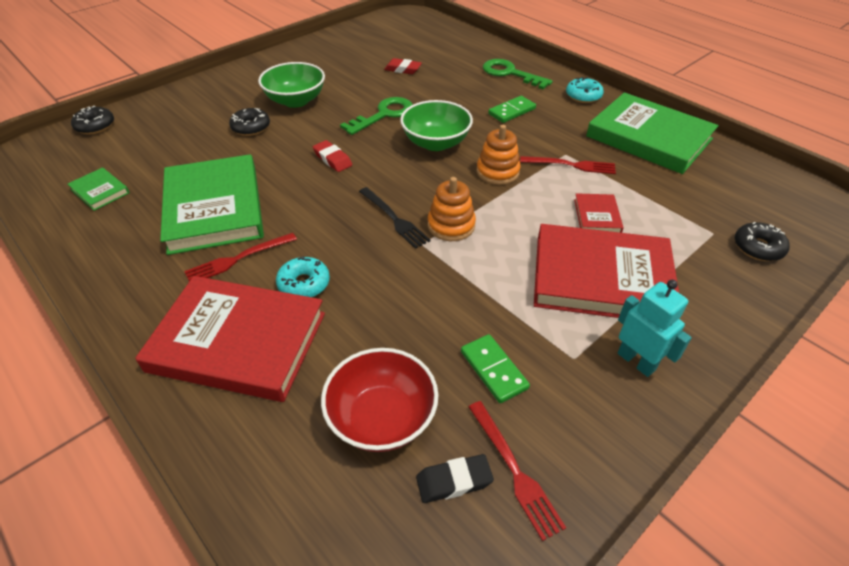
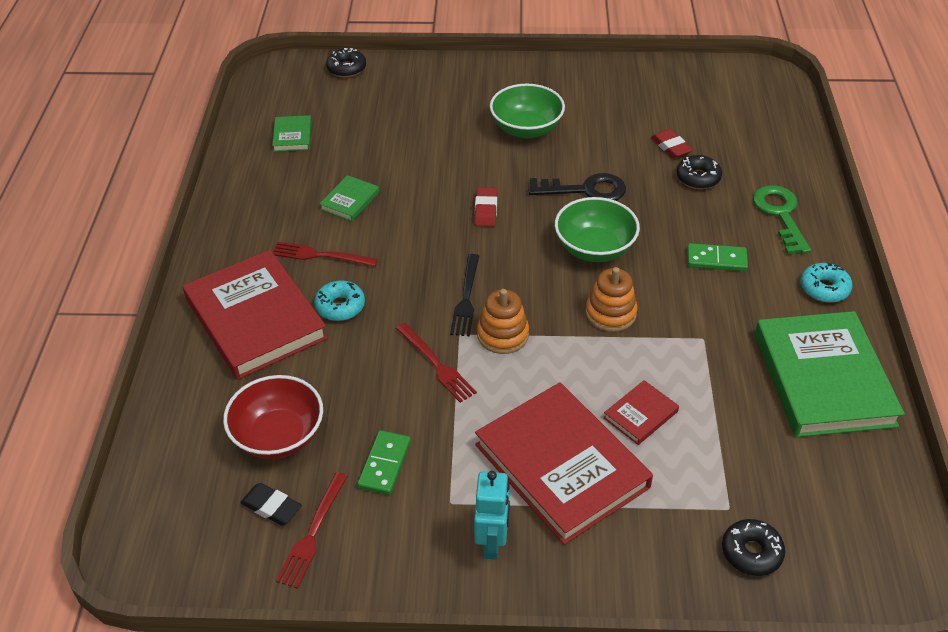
camera: 45 degrees right, 0 degrees up
green book [160,154,264,255] -> green book [320,175,379,221], size x0.44
black donut [229,108,270,136] -> black donut moved to [676,155,722,189]
green key [340,97,413,135] -> black key [528,173,626,201]
red fork [520,156,616,174] -> red fork moved to [396,323,477,403]

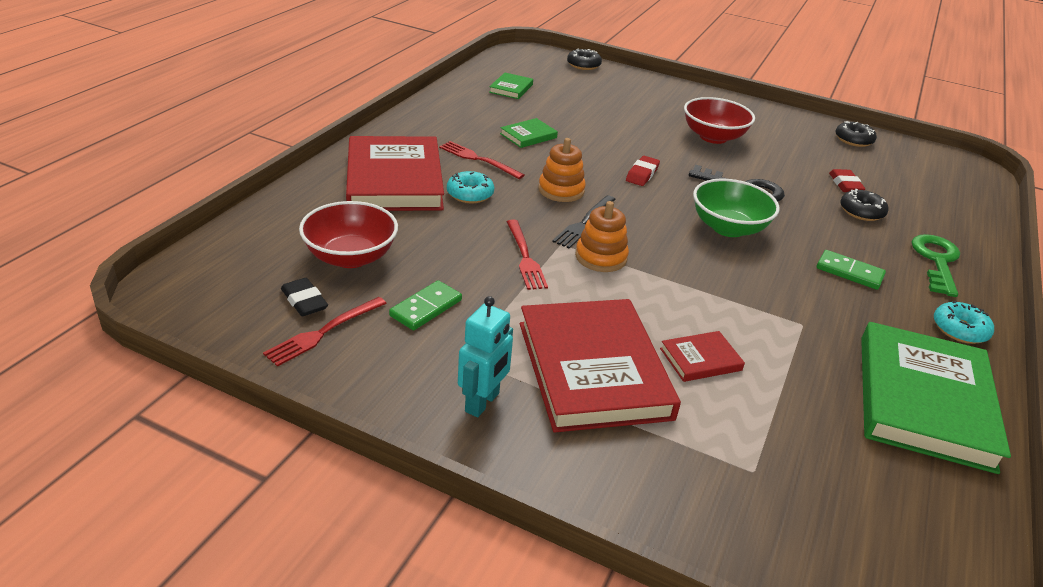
camera: 20 degrees right, 10 degrees down
green bowl [490,83,565,138] -> red bowl [684,97,755,144]
orange stacking toy [586,267,638,332] -> orange stacking toy moved to [538,138,586,202]
black donut [722,519,785,576] -> black donut moved to [836,121,877,147]

